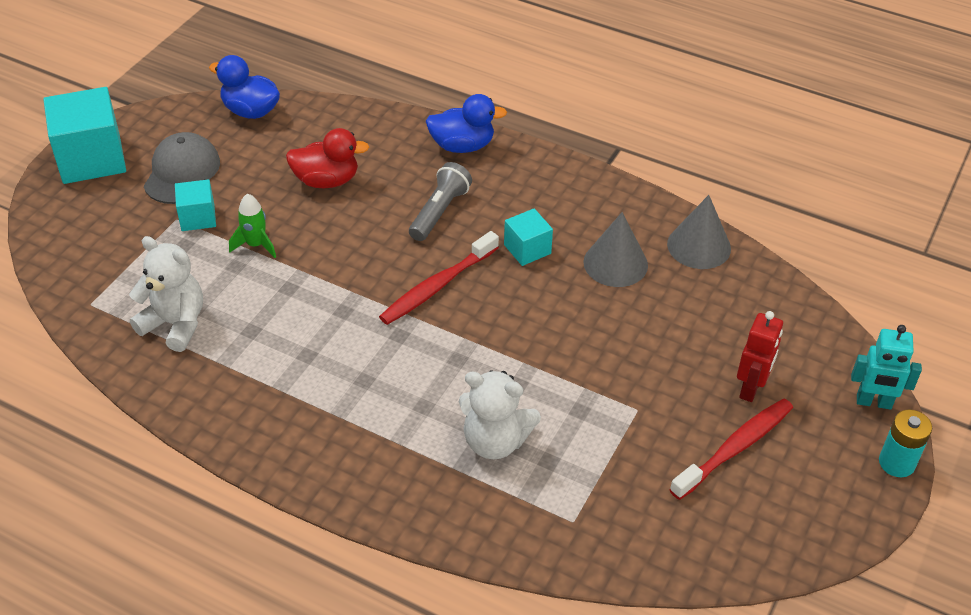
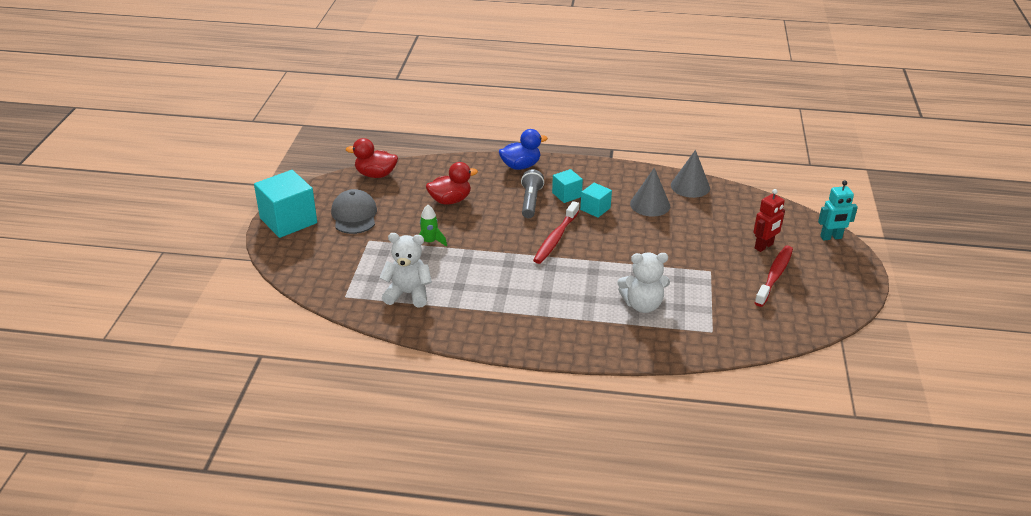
camera: 20 degrees left, 10 degrees down
turquoise cube [175,179,216,231] -> turquoise cube moved to [552,169,583,203]
blue duck [209,55,280,119] -> red duck [346,138,398,178]
red robot [737,311,783,402] -> red robot turned 45 degrees clockwise [753,189,785,252]
turquoise battery [879,409,932,477] -> none

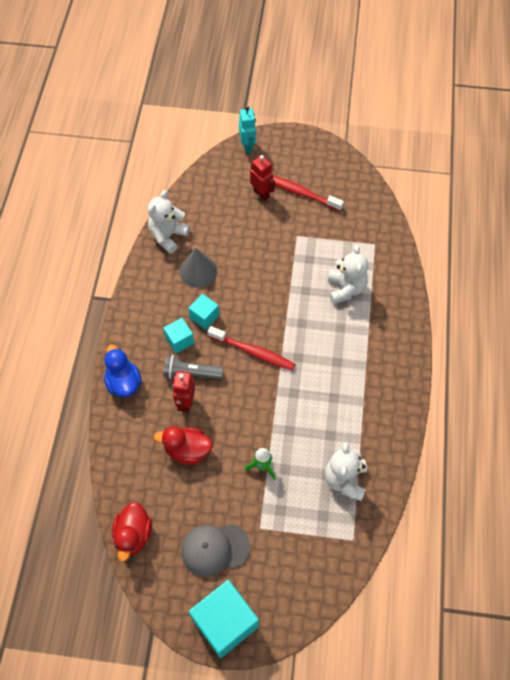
camera: 90 degrees left, 25 degrees up
red duck [426,162,478,205] -> red duck turned 60 degrees counterclockwise [154,426,213,465]
grey cone [671,150,710,198] -> white teddy bear [148,190,190,254]
none -> red robot [173,371,195,413]

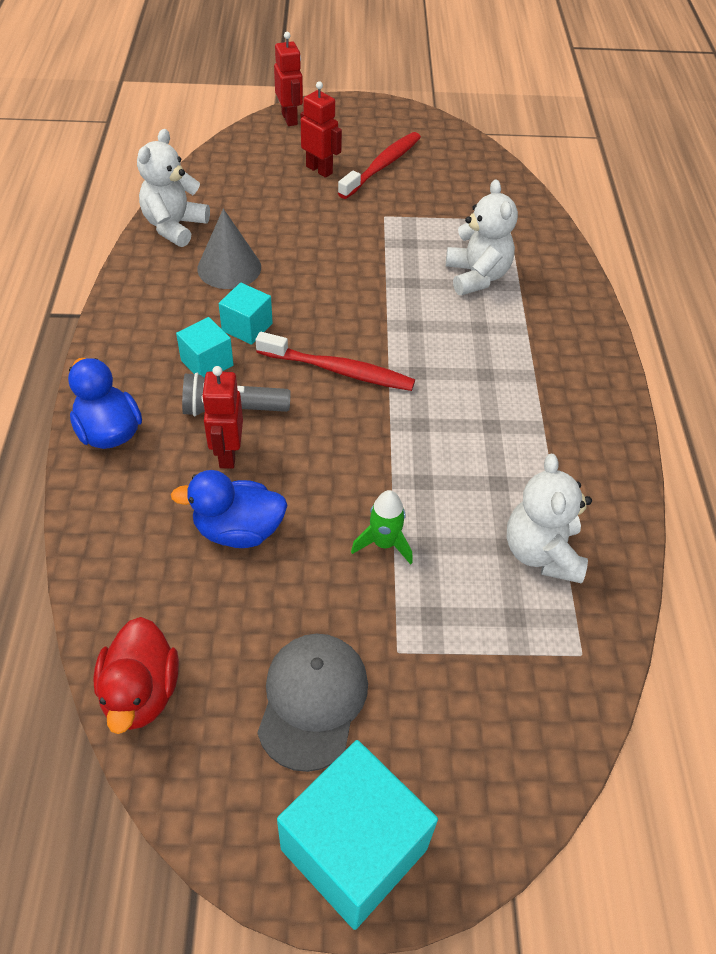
camera: 10 degrees left, 10 degrees down
red duck [154,426,213,465] -> blue duck [171,470,287,548]
grey cap [181,524,250,577] -> grey cap turned 120 degrees clockwise [257,634,368,772]
turquoise robot [239,106,256,154] -> red robot [274,32,303,126]
red toothbrush [273,176,344,211] -> red toothbrush turned 105 degrees clockwise [338,132,421,199]

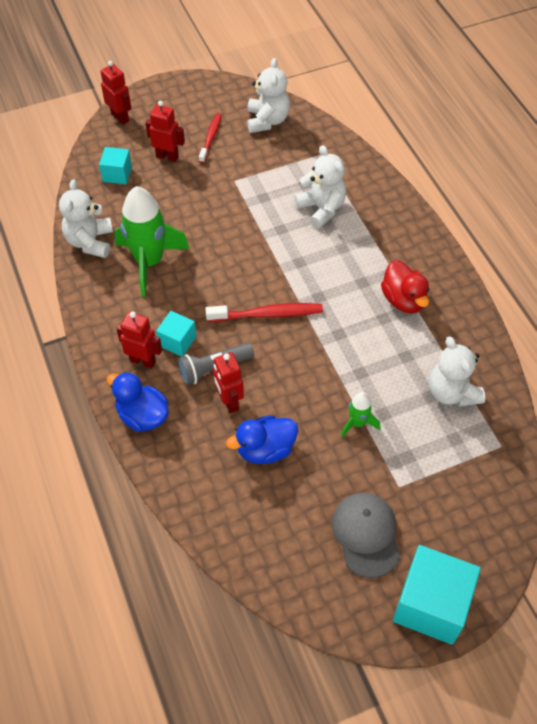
camera: 20 degrees left, 5 degrees up
red duck [93,617,179,734] -> red duck moved to [381,260,429,314]
grey cone [197,209,261,289] -> green rocket [114,186,189,297]
turquoise cube [219,283,273,345] -> turquoise cube moved to [99,147,132,184]
red toothbrush [338,132,421,199] -> red toothbrush [199,113,222,163], size x0.67
none -> red robot [117,311,162,369]
none -> white teddy bear [247,58,290,133]

